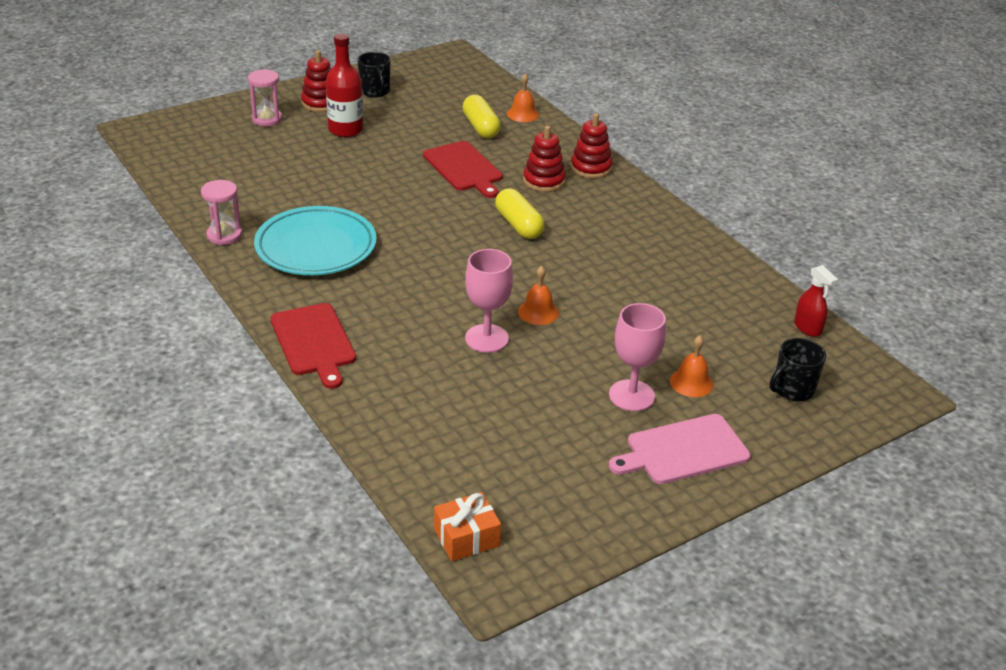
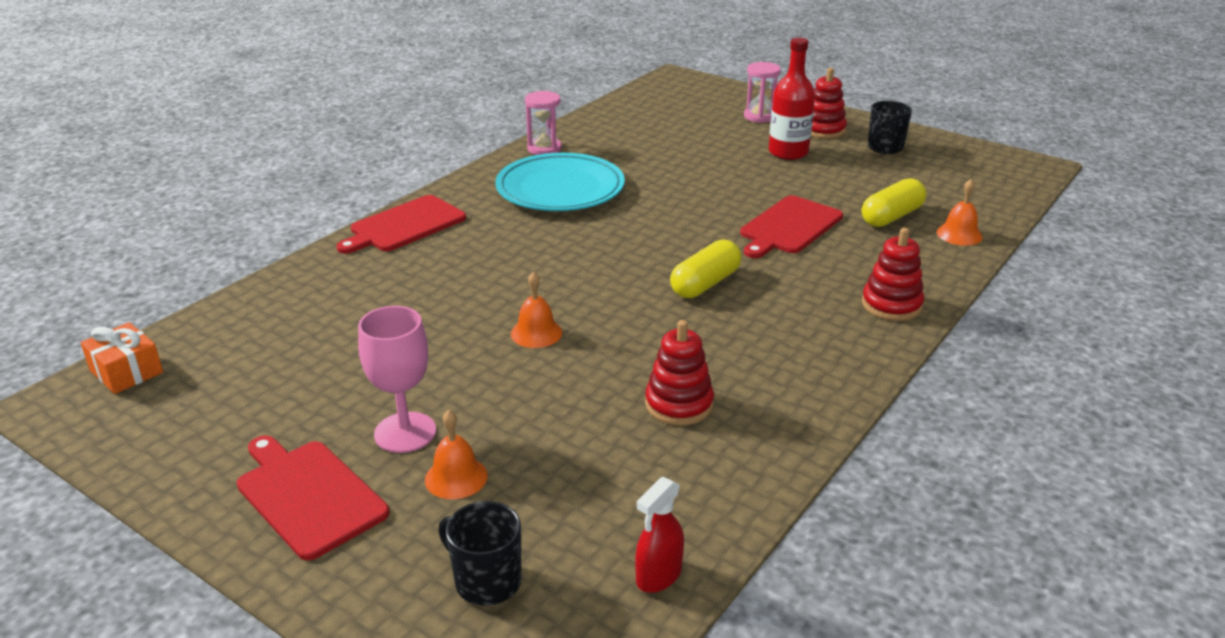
camera: 70 degrees right, 5 degrees down
pink goblet [465,249,513,353] -> none
red stacking toy [523,126,566,192] -> red stacking toy moved to [645,320,714,425]
pink cutting board [609,414,751,484] -> red cutting board [237,435,389,561]

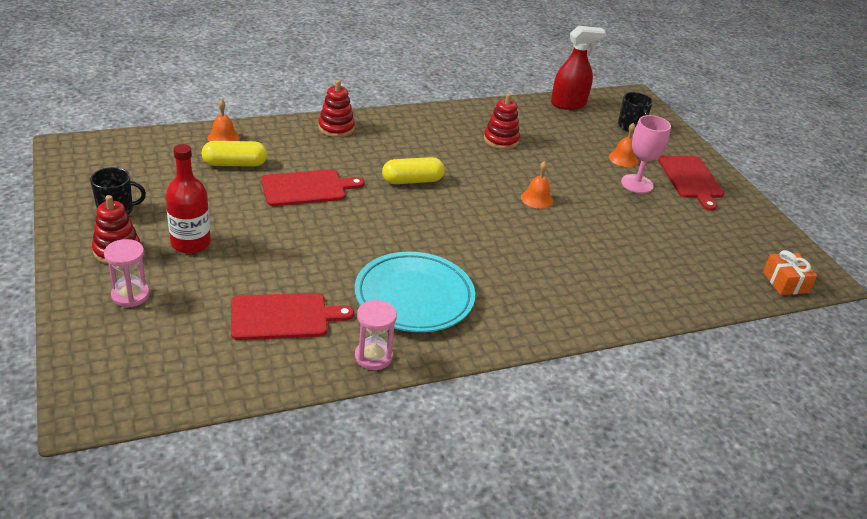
camera: 150 degrees left, 5 degrees up
red cutting board [336,195,466,254] -> red cutting board moved to [231,293,354,340]
red spray bottle [635,477,684,593] -> red spray bottle [551,26,606,110], size x1.67

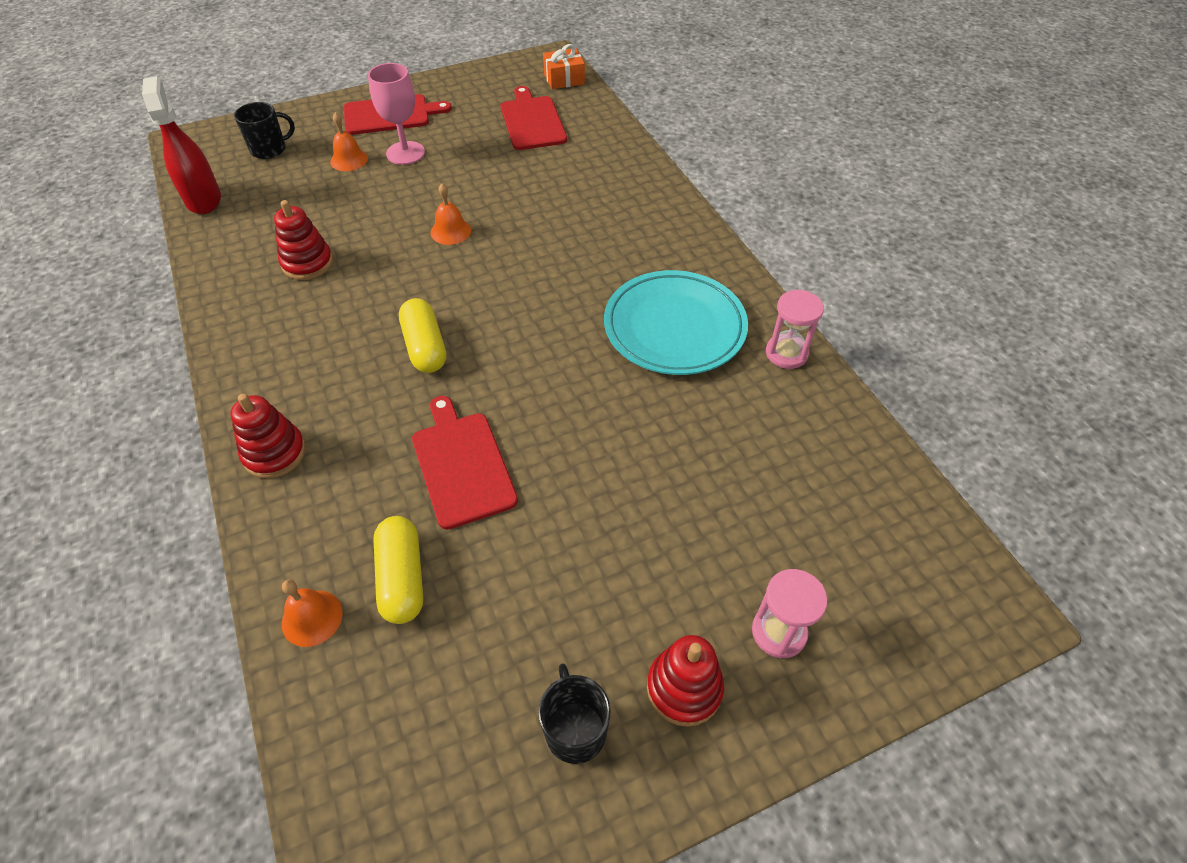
camera: 90 degrees left, 15 degrees up
red bottle [166,144,211,254] -> none
red cutting board [231,293,354,340] -> red cutting board moved to [501,86,567,150]

